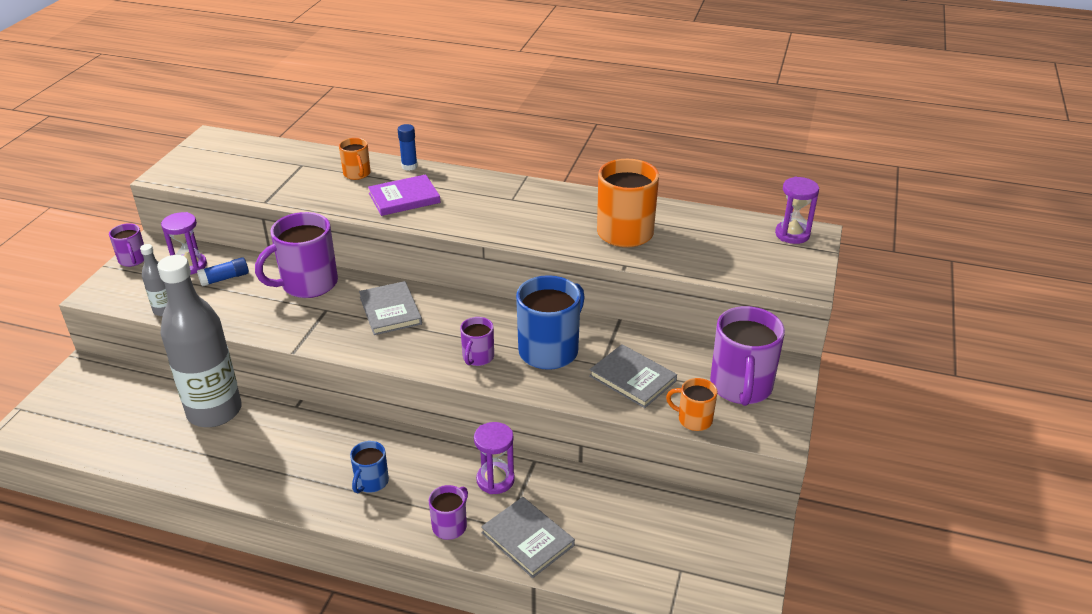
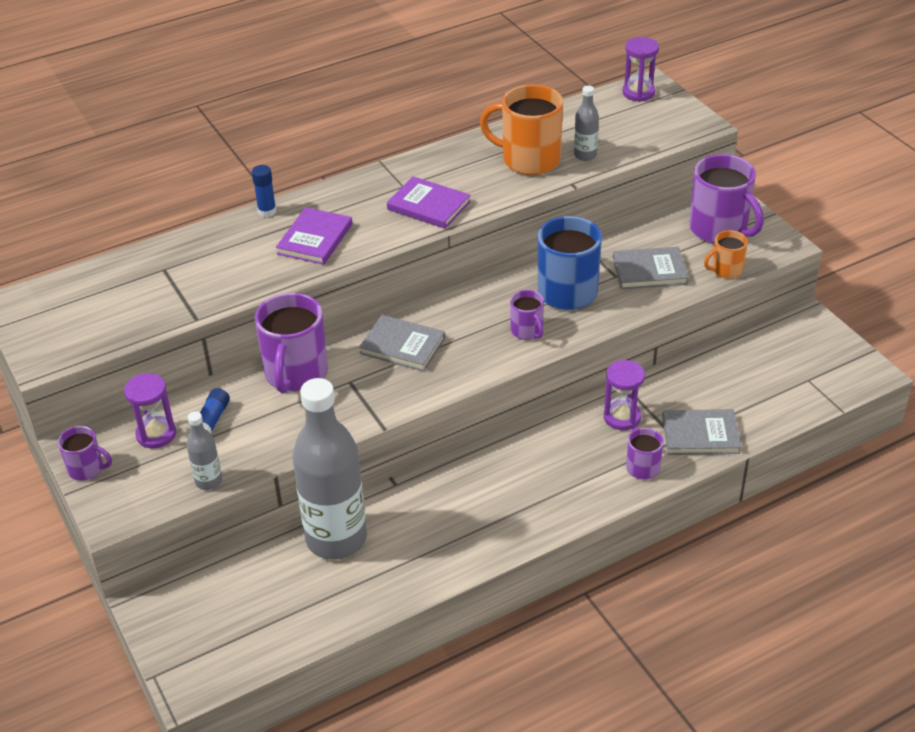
camera: 45 degrees left, 5 degrees up
orange mug [339,138,371,180] -> none
blue mug [350,441,389,493] -> none
none -> purple book [387,176,471,229]
none -> grey bottle [574,86,599,161]

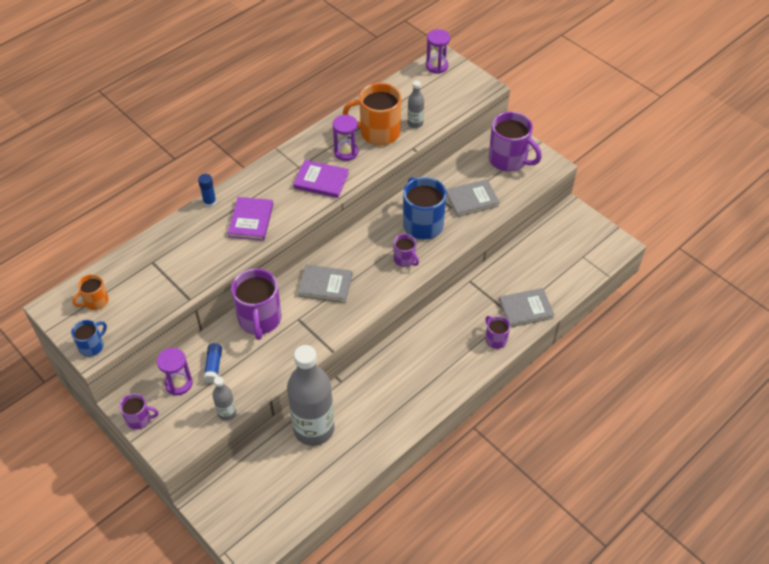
camera: 15 degrees left, 10 degrees up
purple hourglass [604,360,645,430] -> purple hourglass moved to [333,114,358,161]
orange mug [704,230,748,279] -> orange mug moved to [72,274,109,310]
none -> blue mug [71,320,107,357]

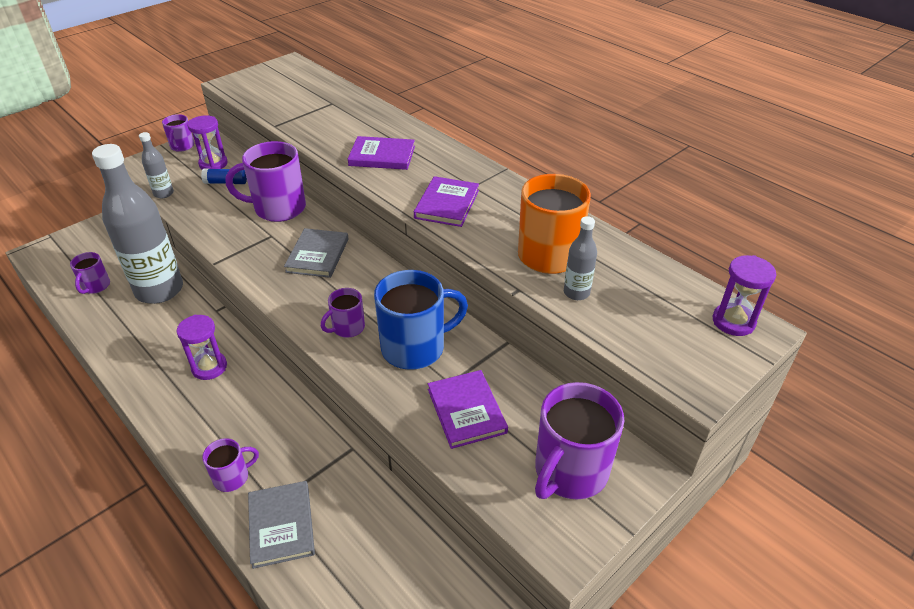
camera: 90 degrees right, 10 degrees down
blue mug [71,320,107,357] -> none
orange mug [72,274,109,310] -> none
blue glue stick [198,174,217,208] -> none
purple hourglass [333,114,358,161] -> purple hourglass moved to [176,315,227,380]
grey book [446,179,500,217] -> purple book [428,370,508,449]
none -> purple mug [70,252,110,294]

